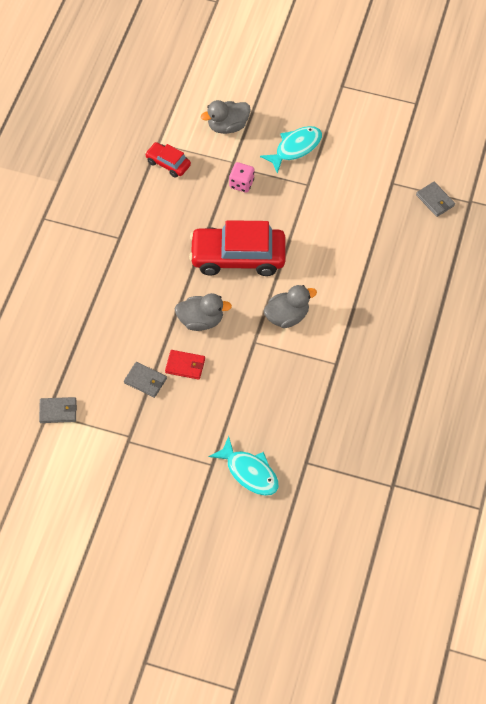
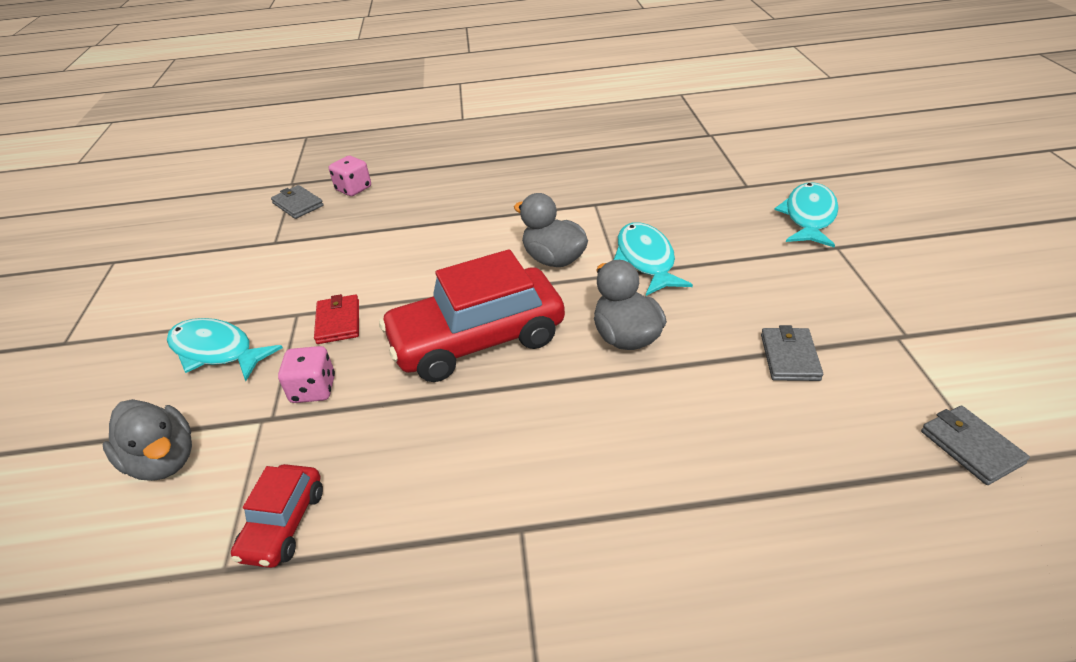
camera: 110 degrees left, 20 degrees down
red wallet [165,350,205,380] -> red wallet moved to [314,294,359,344]
red car [189,220,285,276] -> red car turned 90 degrees clockwise [379,249,565,382]
grey wallet [416,182,455,217] -> grey wallet turned 75 degrees counterclockwise [271,185,324,219]
none -> pink dice [329,156,371,196]
none -> turquoise fish [614,222,693,296]

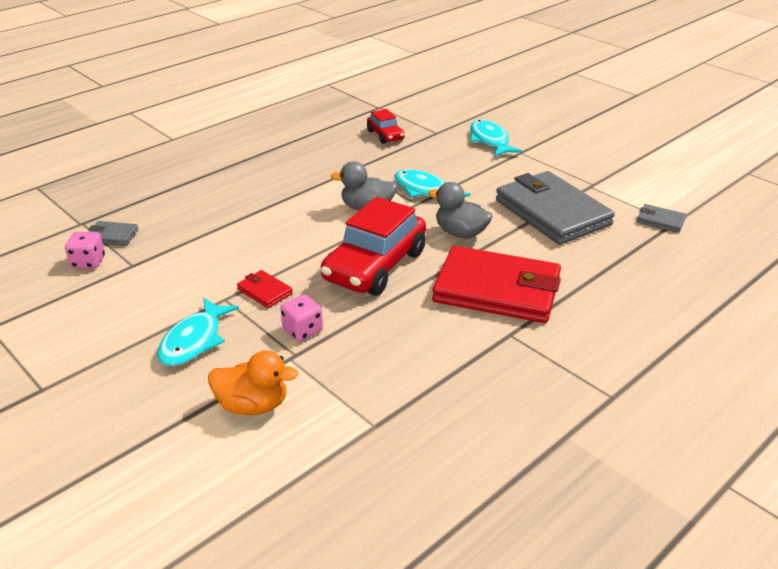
camera: 40 degrees left, 5 degrees down
grey duck [103,399,192,481] -> orange duck [208,350,299,415]
turquoise fish [167,318,283,381] -> turquoise fish turned 60 degrees counterclockwise [157,298,239,366]
red car [231,464,323,568] -> red car moved to [367,109,405,144]
pink dice [329,156,371,196] -> pink dice moved to [65,232,105,269]
grey wallet [761,325,823,381] -> grey wallet [496,171,615,245], size x2.41
none -> red wallet [432,246,561,323]

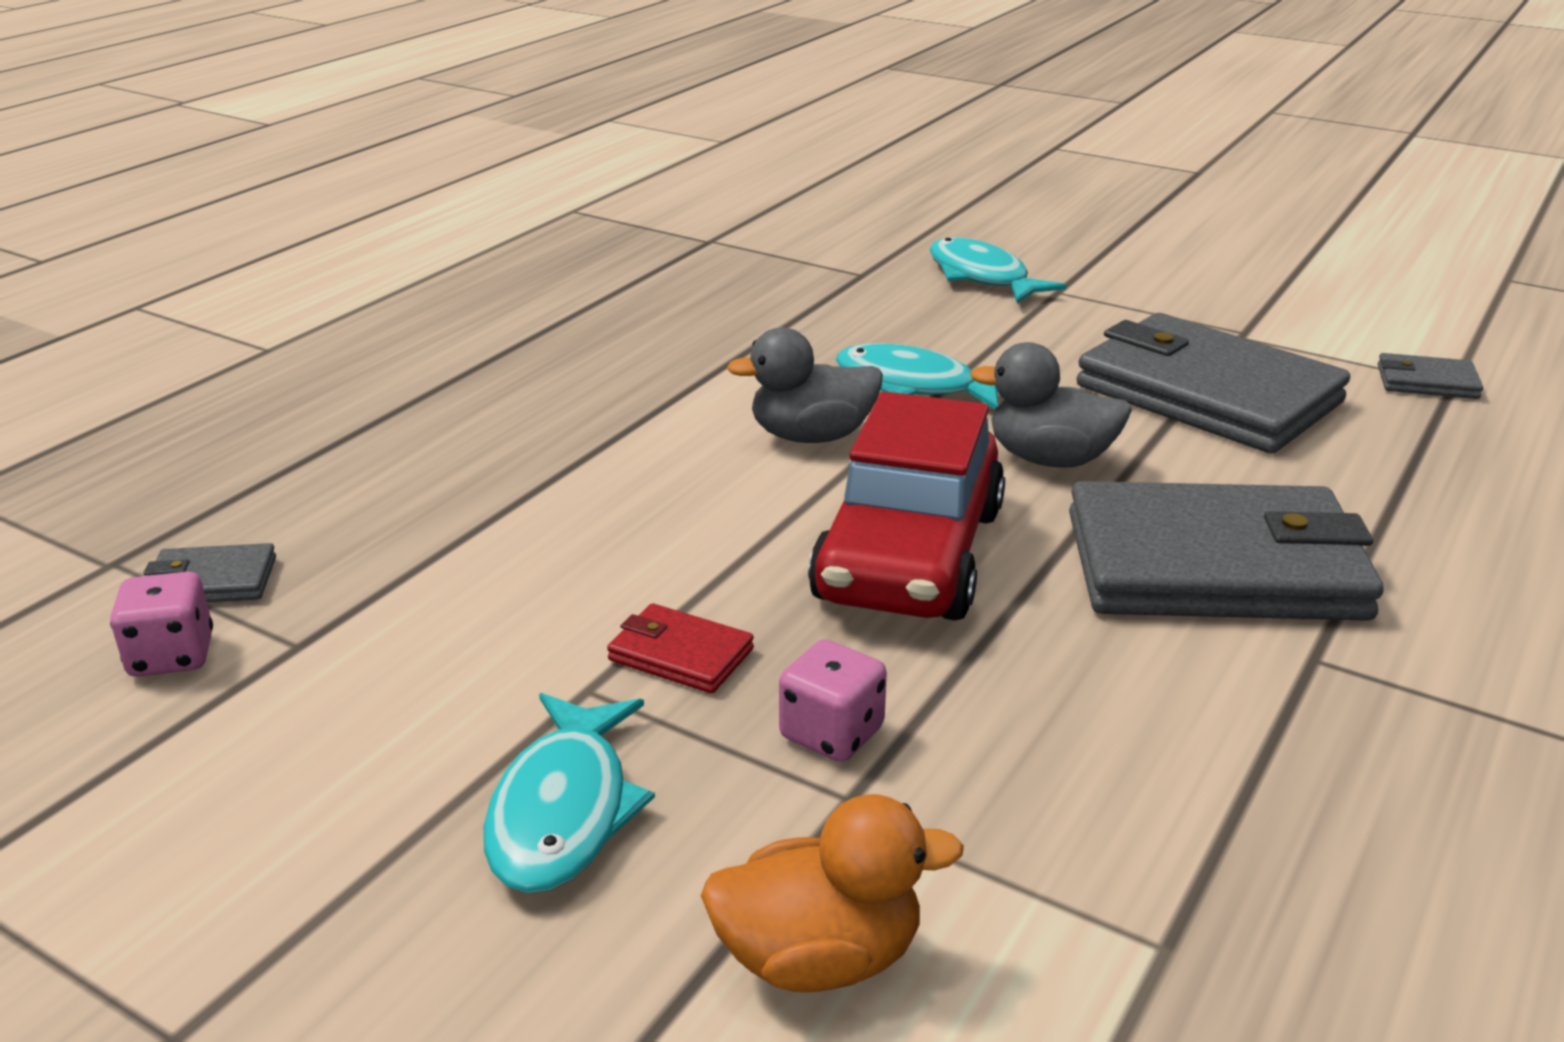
camera: 15 degrees left, 5 degrees down
red car [367,109,405,144] -> none
red wallet [432,246,561,323] -> grey wallet [1069,481,1384,621]

